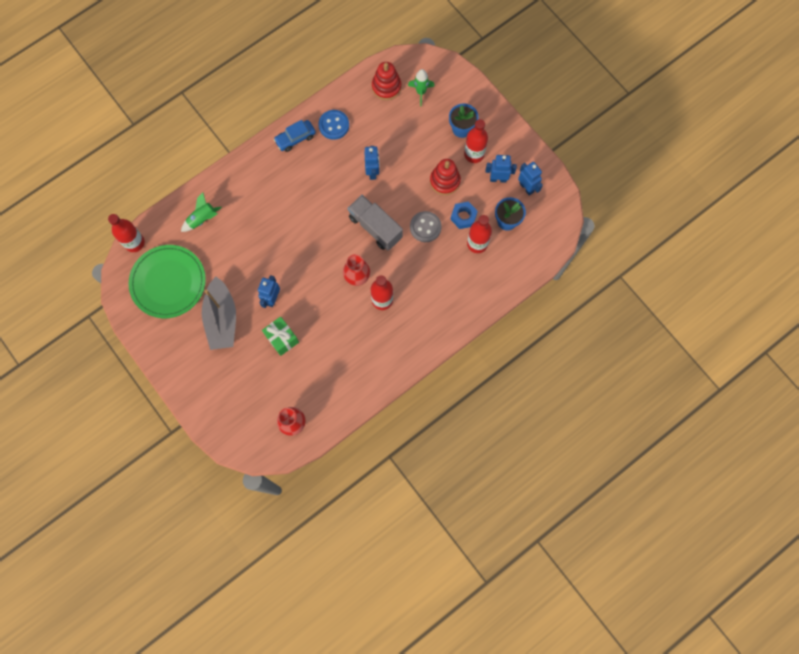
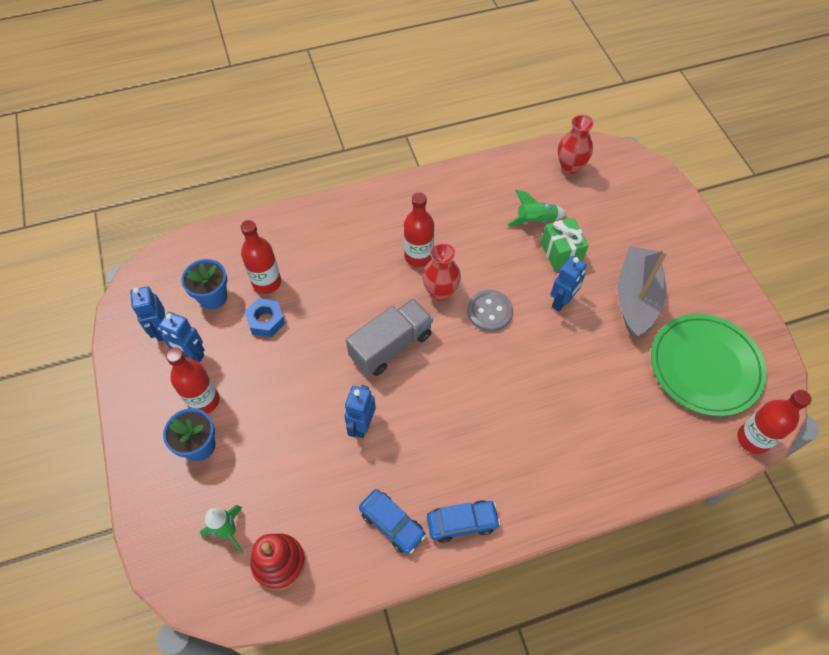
camera: 160 degrees left, 15 degrees down
green rocket [181,192,222,232] -> green rocket moved to [507,190,567,226]
blue button [318,110,349,140] -> blue car [359,489,426,554]
grey truck [348,195,403,251] -> grey truck turned 105 degrees counterclockwise [346,298,433,376]
grey button [410,211,441,242] -> grey button moved to [467,290,513,332]
red stacking toy [430,159,461,195] -> none

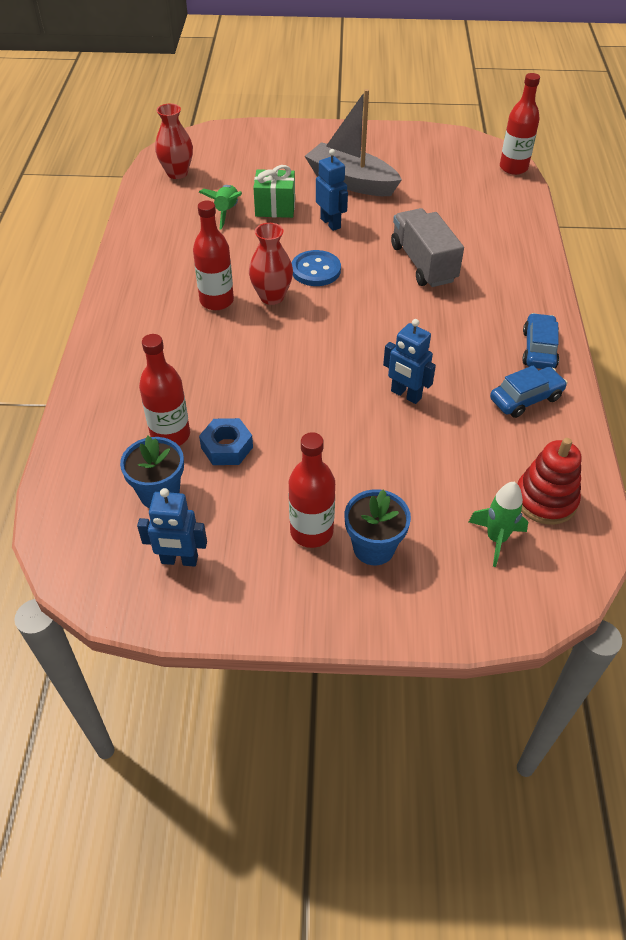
camera: 70 degrees left, 10 degrees down
blue robot [157,312,205,362] -> none
grey truck [346,298,433,376] -> grey truck moved to [391,208,464,287]
grey button [467,290,513,332] -> blue button [292,250,341,286]
green plate [651,314,767,416] -> none

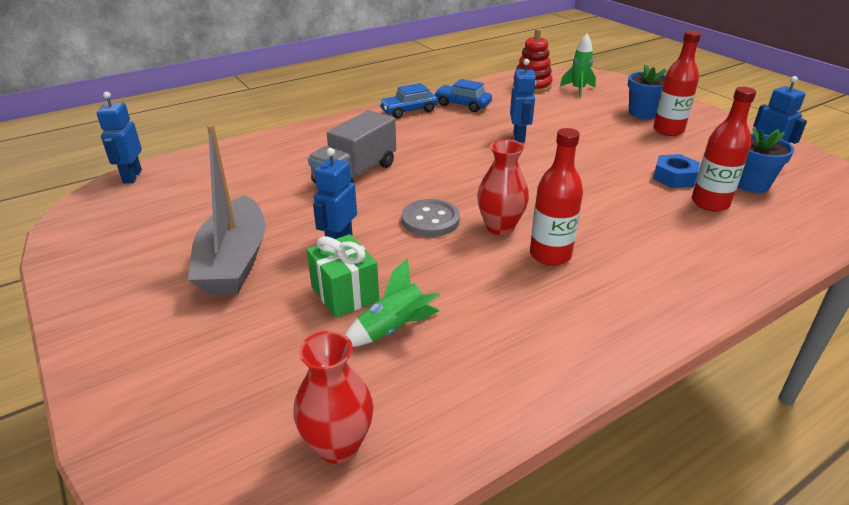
camera: 125 degrees left, 15 degrees down
blue button [292,250,341,286] -> grey button [402,199,460,237]
red bottle [500,73,540,175] -> blue robot [97,92,142,183]

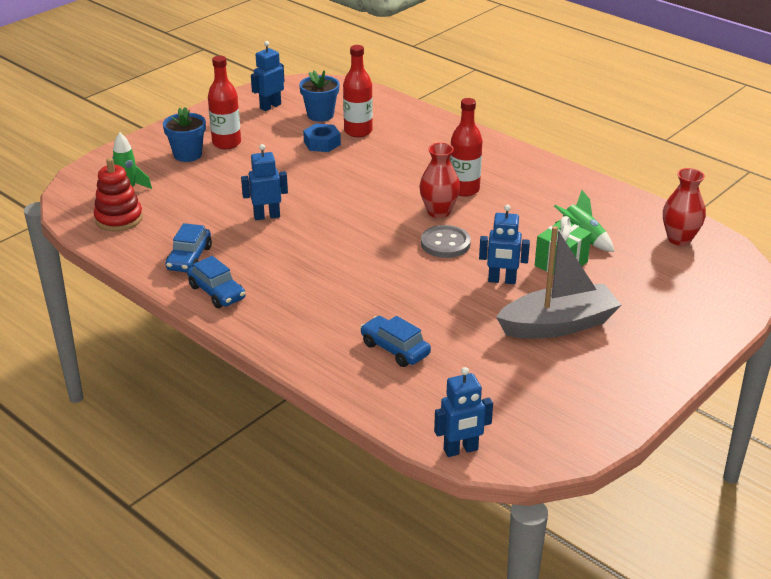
camera: 105 degrees left, 0 degrees up
grey truck [308,110,396,183] -> none
none -> blue car [360,316,431,367]

